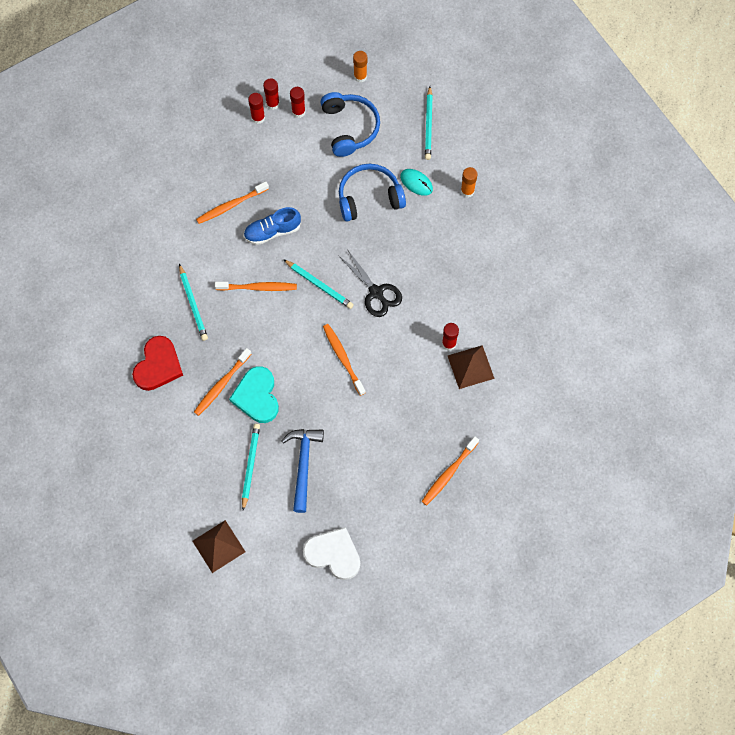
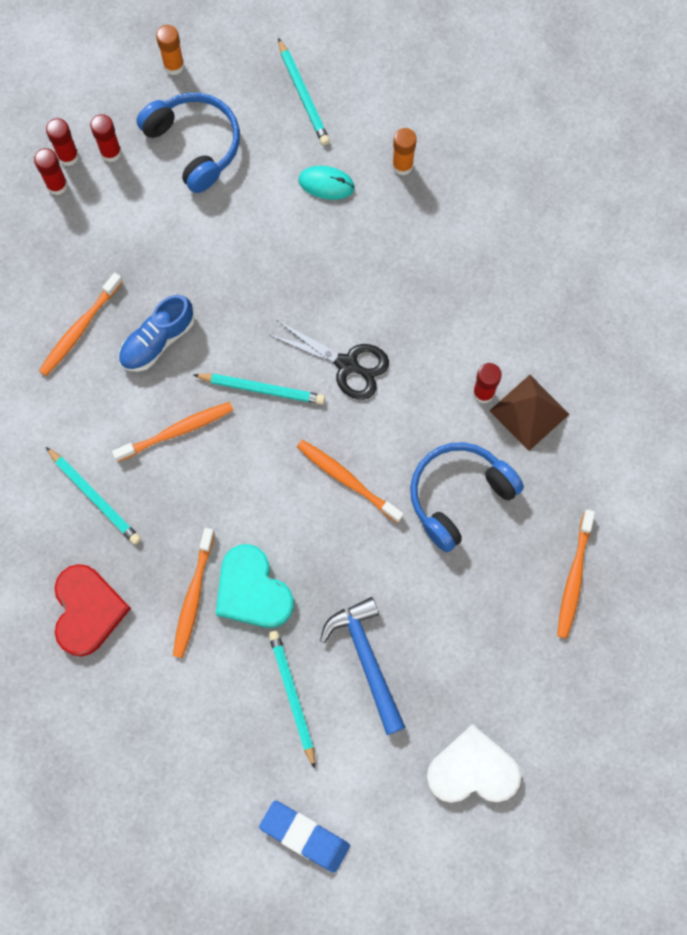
camera: 25 degrees left, 5 degrees up
brown pyramid [192,520,245,573] -> blue eraser [259,801,350,873]
blue headphones [339,164,406,222] -> blue headphones moved to [410,442,524,552]

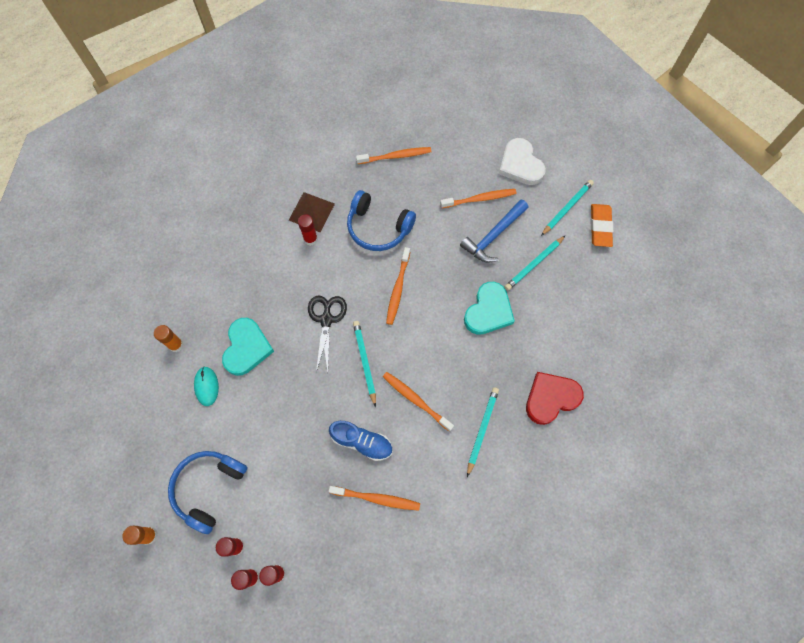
camera: 115 degrees left, 5 degrees down
orange toothbrush [173,528,215,658] -> orange toothbrush moved to [440,189,516,208]
blue eraser [259,801,350,873] -> orange eraser [591,204,613,247]
turquoise pencil [278,38,330,145] -> turquoise pencil moved to [541,180,594,236]
none -> turquoise heart [222,318,274,376]

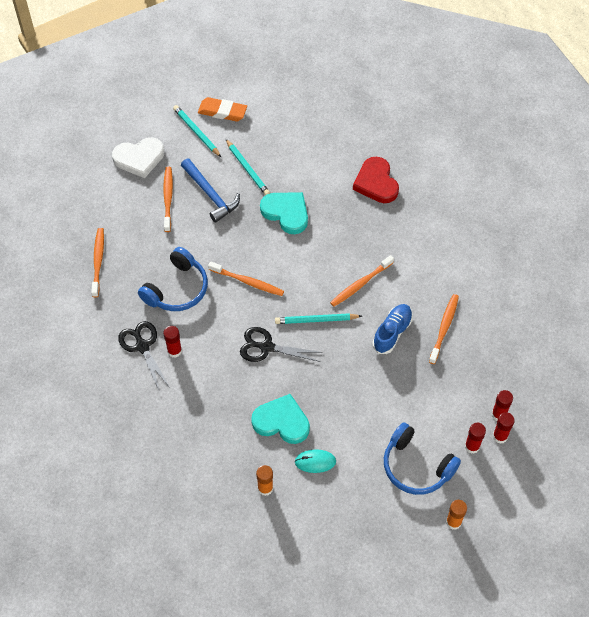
camera: 80 degrees left, 10 degrees down
brown pyramid [289,192,335,232] -> black scissors [118,321,170,392]
turquoise pencil [467,387,499,477] -> none

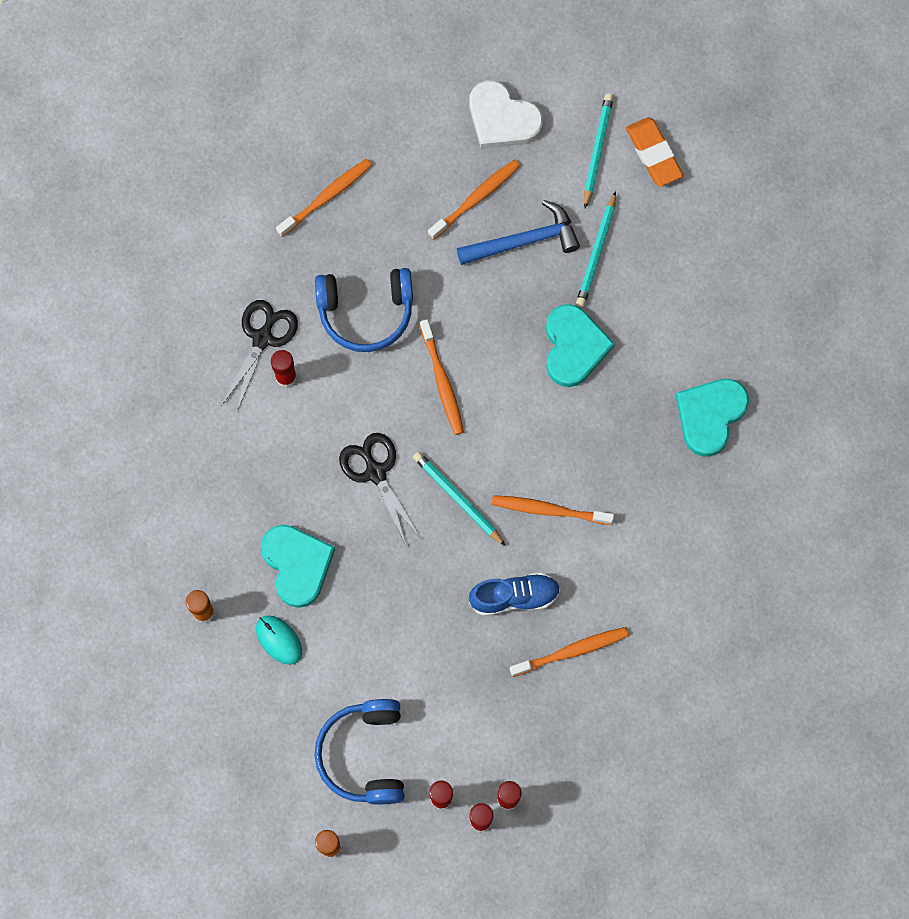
camera: 50 degrees right, 15 degrees up
blue hammer [181,158,240,223] -> blue hammer turned 120 degrees counterclockwise [457,200,580,265]
red heart [353,157,399,203] -> turquoise heart [676,379,749,457]

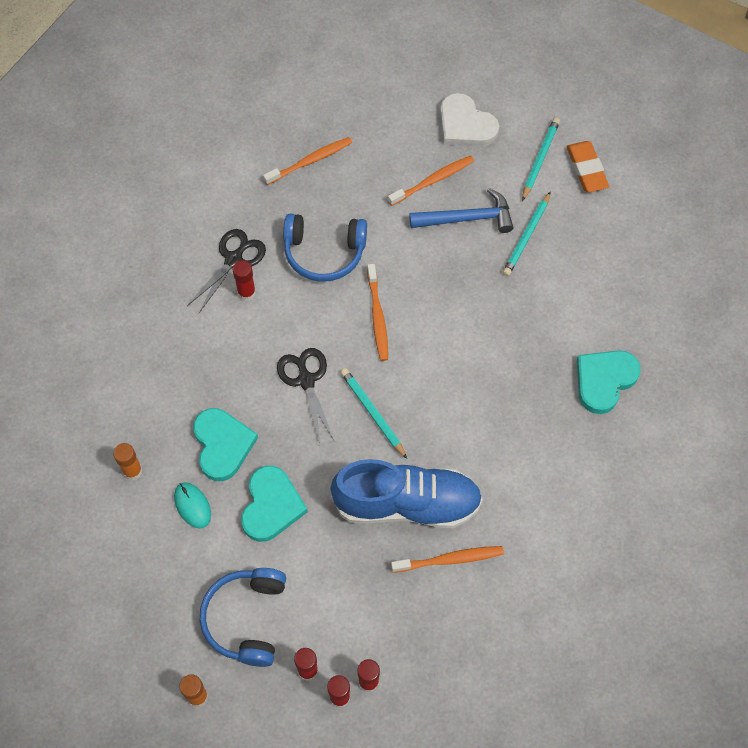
camera: 10 degrees right, 10 degrees down
blue shoe [469,572,560,616] -> blue shoe [330,459,483,528], size x1.80
orange toothbrush [492,495,614,525] -> none
turquoise heart [546,304,615,387] -> turquoise heart moved to [241,466,308,542]

